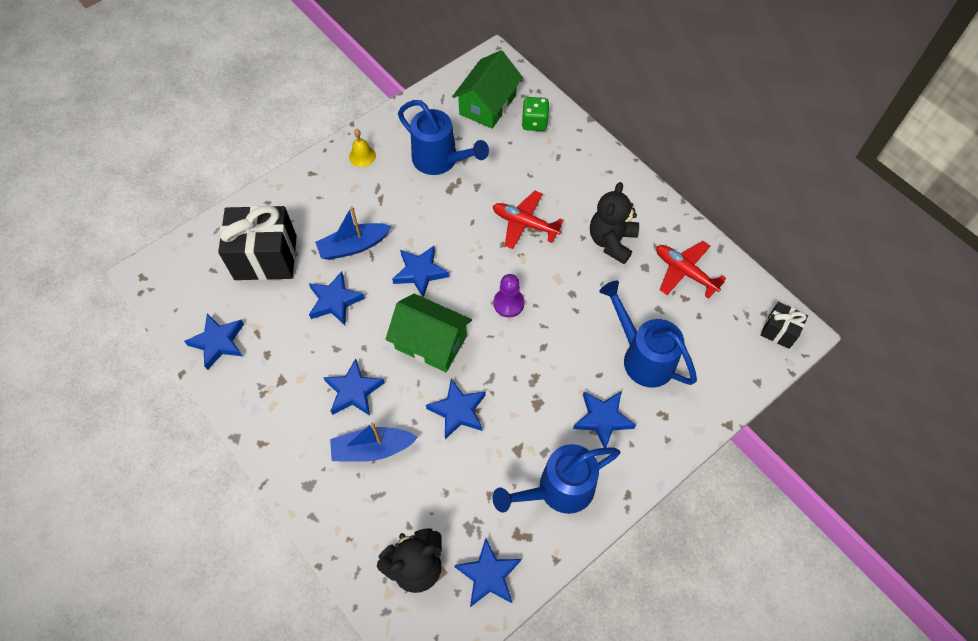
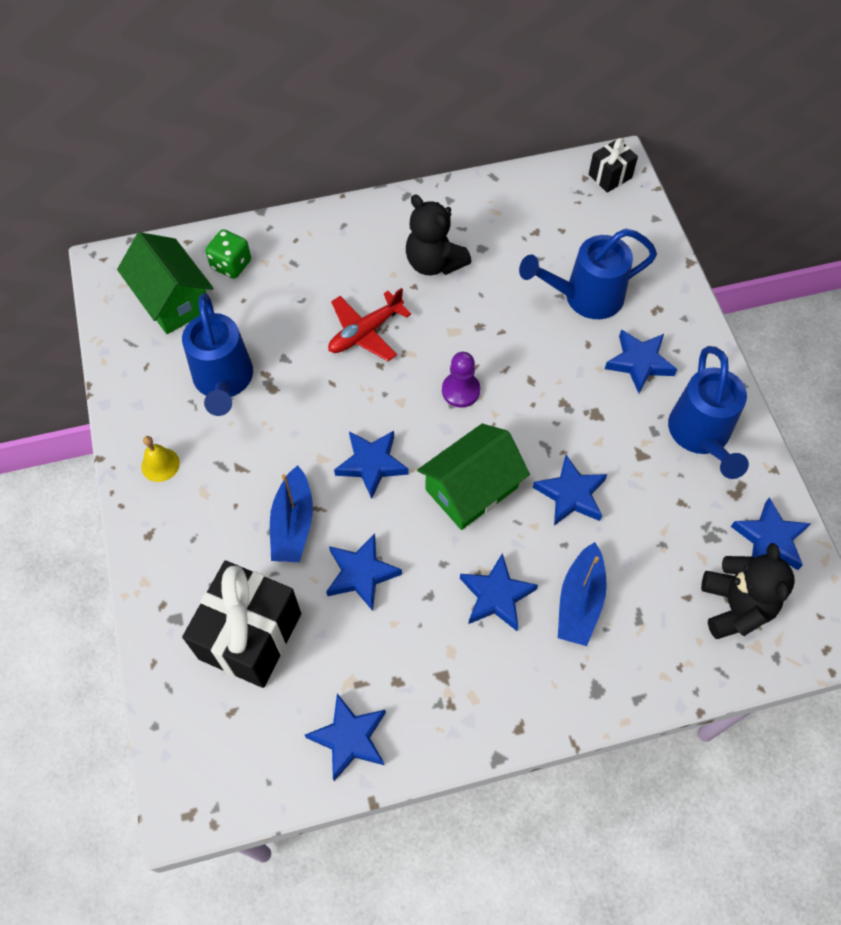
camera: 65 degrees left, 0 degrees up
blue watering can [398,100,489,175] -> blue watering can turned 105 degrees clockwise [182,293,253,416]
red plane [656,241,726,299] -> none

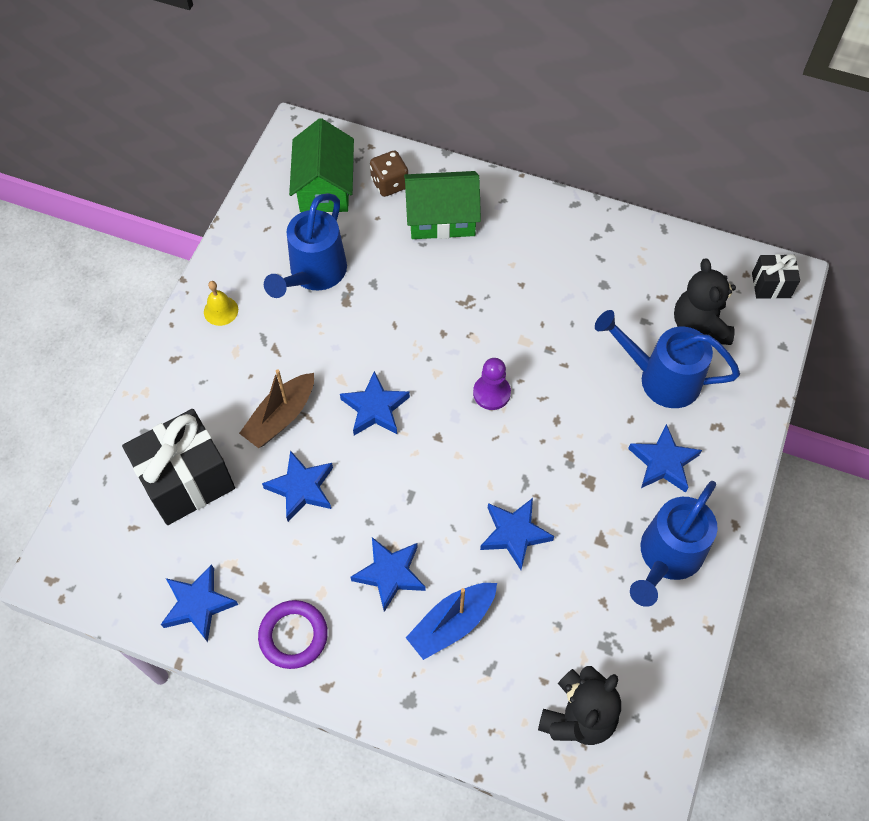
camera: 35 degrees right, 0 degrees up
green dice [205,229,251,279] -> brown dice [370,150,408,197]
blue boat [270,465,313,563] -> brown boat [239,369,314,448]
red plane [328,288,411,361] -> none
black teddy bear [406,195,471,276] -> black teddy bear moved to [674,258,736,345]
green house [417,424,530,530] -> green house moved to [404,171,481,239]
blue star [731,497,811,570] -> none
none -> purple ring [258,600,328,669]

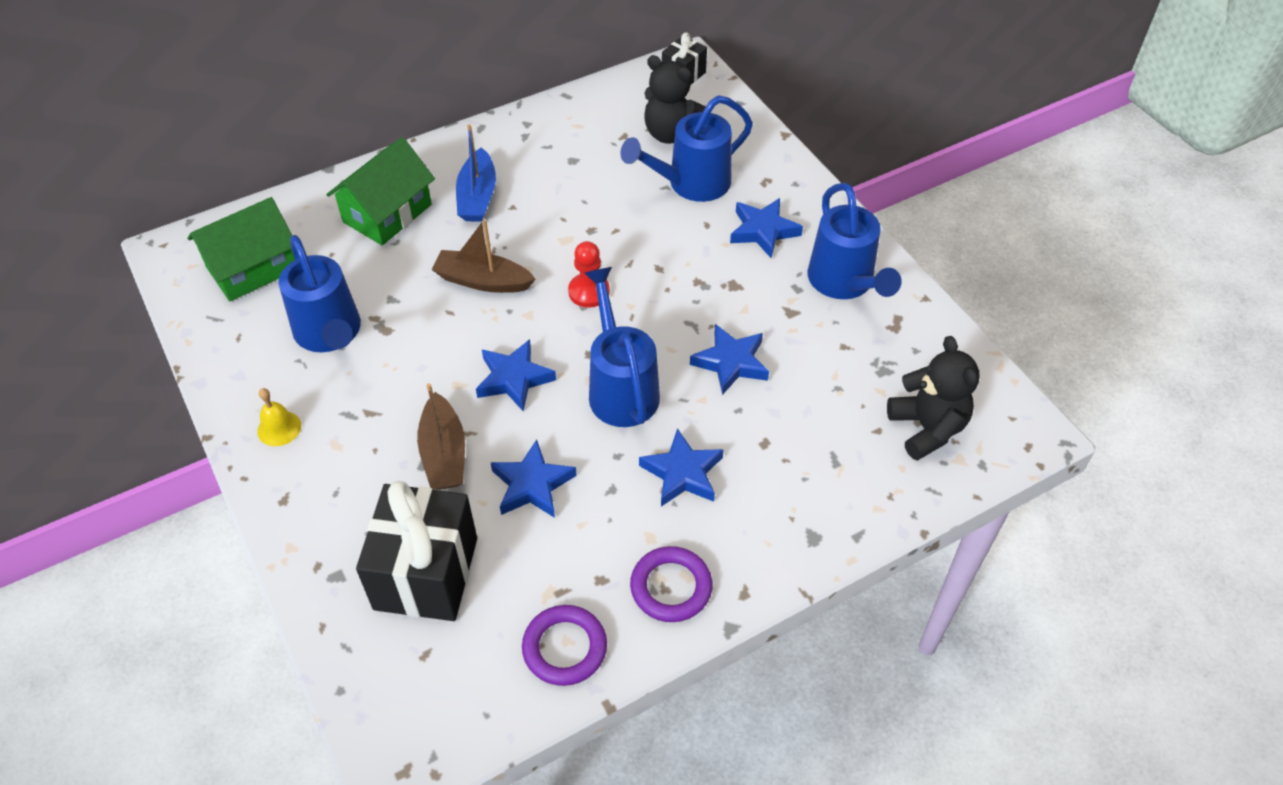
camera: 50 degrees left, 10 degrees down
blue star [161,564,238,642] -> purple ring [522,605,607,686]
green house [289,118,354,212] -> green house turned 75 degrees counterclockwise [188,197,295,301]
brown dice [370,150,408,197] -> none
blue boat [406,583,497,660] -> blue boat moved to [456,124,496,222]
purple pawn [473,358,511,410] -> red pawn [568,241,610,308]
none -> brown boat [431,219,536,293]
none -> blue watering can [584,267,660,427]

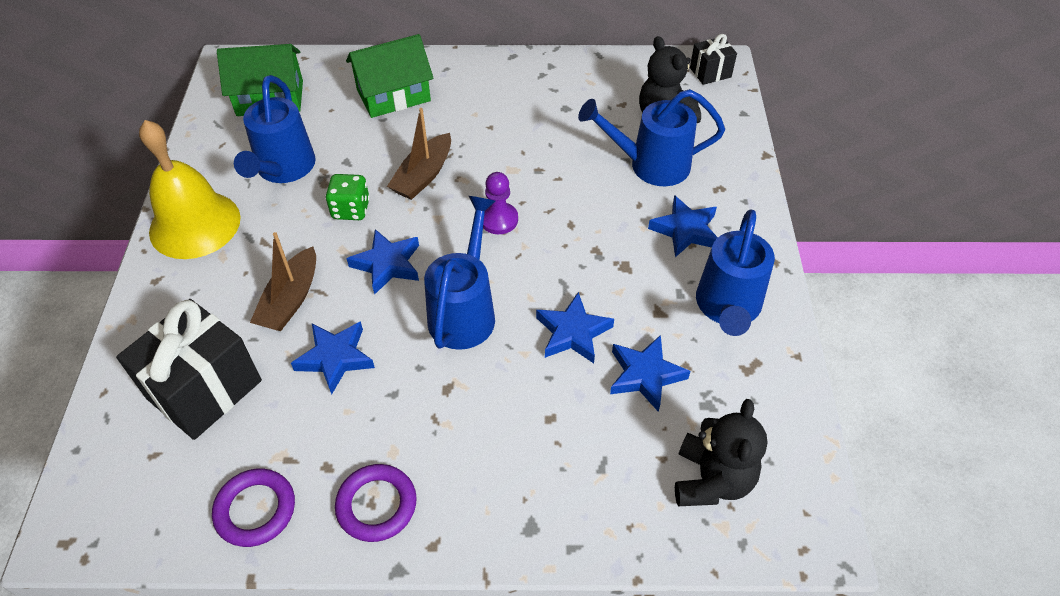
camera: 30 degrees right, 0 degrees up
yellow bell [257,388,301,446] -> yellow bell [139,120,241,259], size x2.41
brown boat [431,219,536,293] -> brown boat turned 105 degrees counterclockwise [387,108,451,200]
blue boat [456,124,496,222] -> none
red pawn [568,241,610,308] -> purple pawn [483,172,518,234]
blue star [639,428,724,506] -> blue star moved to [610,335,690,412]
none -> green dice [325,174,370,220]

